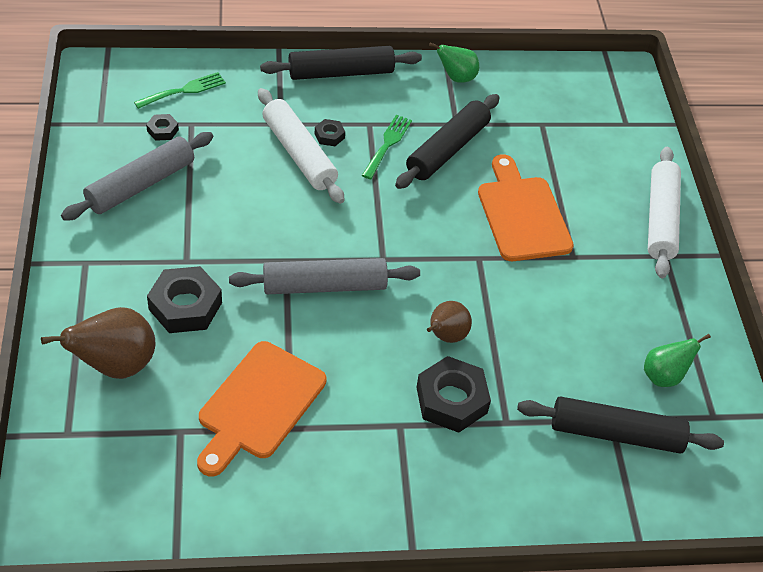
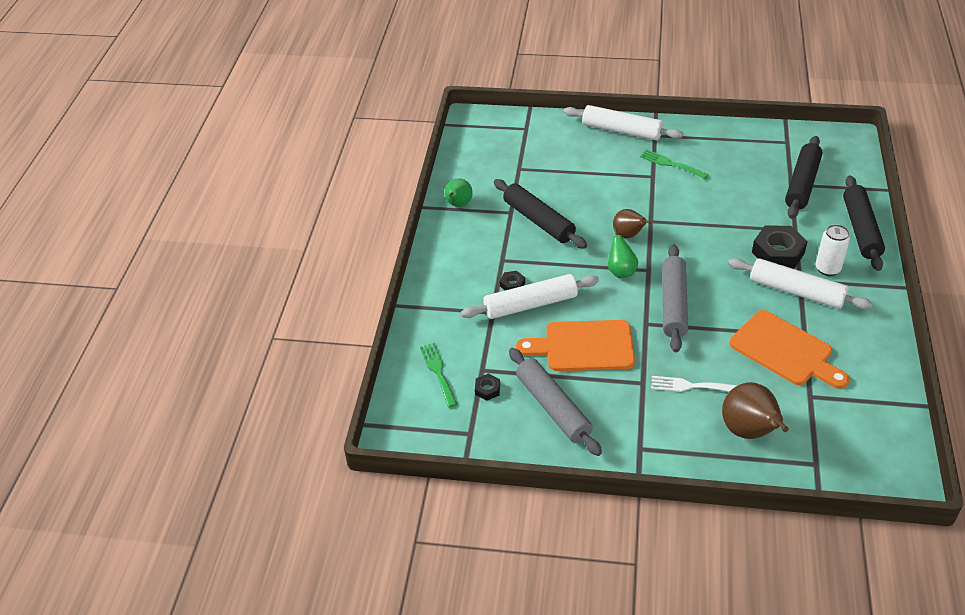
camera: 70 degrees left, 5 degrees down
black nut [147,266,222,333] -> white fork [651,376,738,392]
black rolling pin [260,46,422,80] -> black rolling pin moved to [843,175,885,271]
green fork [362,115,412,179] -> green fork moved to [640,149,709,179]
brown pear [427,301,472,343] -> brown pear moved to [613,209,651,238]
orange cutting board [478,154,574,261] -> orange cutting board moved to [516,320,635,371]
green pear [644,334,711,387] -> green pear moved to [608,226,638,278]
none -> white rolling pin [728,258,873,310]
none -> white can [816,224,850,276]

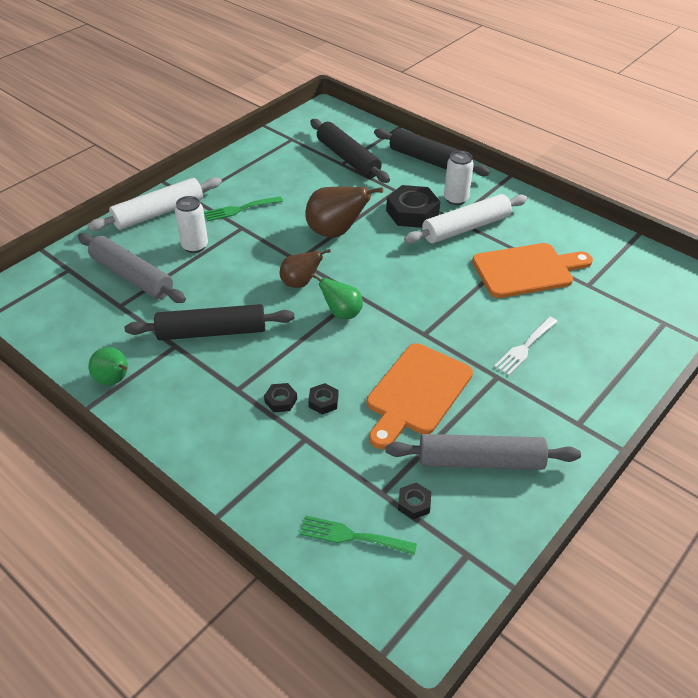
camera: 60 degrees left, 0 degrees up
white rolling pin [461,274,599,319] -> black nut [308,383,338,414]
grey rolling pin [662,244,688,352] -> grey rolling pin moved to [78,233,186,303]
brown pear [722,382,789,439] -> brown pear moved to [305,186,383,238]
none -> white can [175,196,208,253]

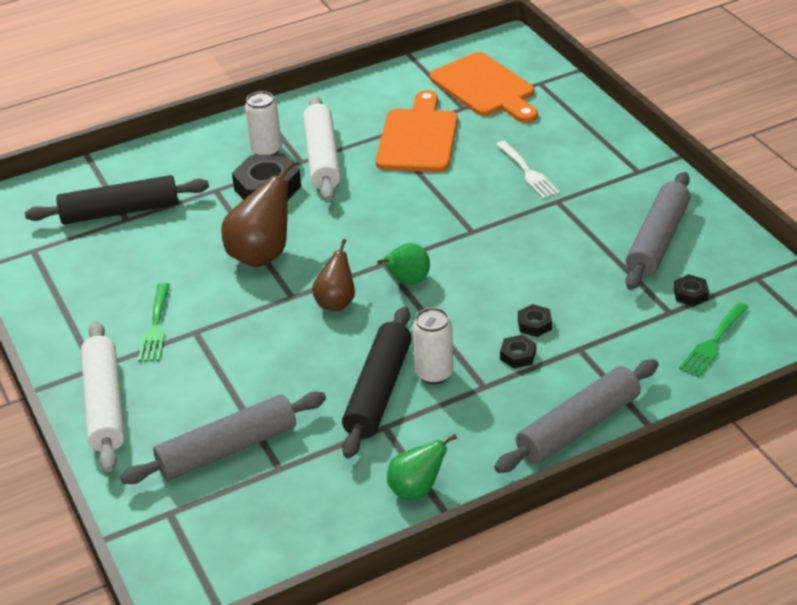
camera: 65 degrees left, 5 degrees down
white can [175,196,208,253] -> white can moved to [413,307,453,385]
orange cutting board [367,343,473,449] -> orange cutting board moved to [430,52,538,123]
black rolling pin [374,128,490,176] -> none
none -> grey rolling pin [494,359,658,473]

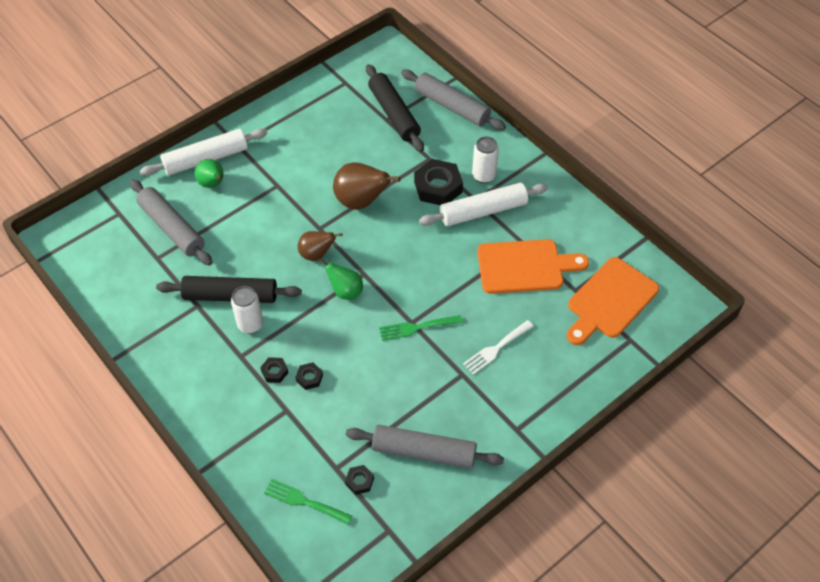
camera: 75 degrees right, 15 degrees up
green fork [138,283,170,361] -> green fork moved to [379,315,462,341]
green pear [387,434,457,500] -> green pear moved to [195,159,224,188]
grey rolling pin [494,359,658,473] -> grey rolling pin moved to [401,70,506,130]

